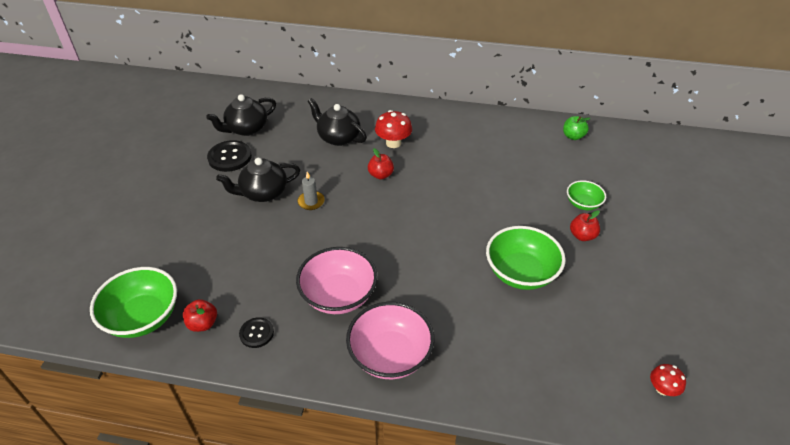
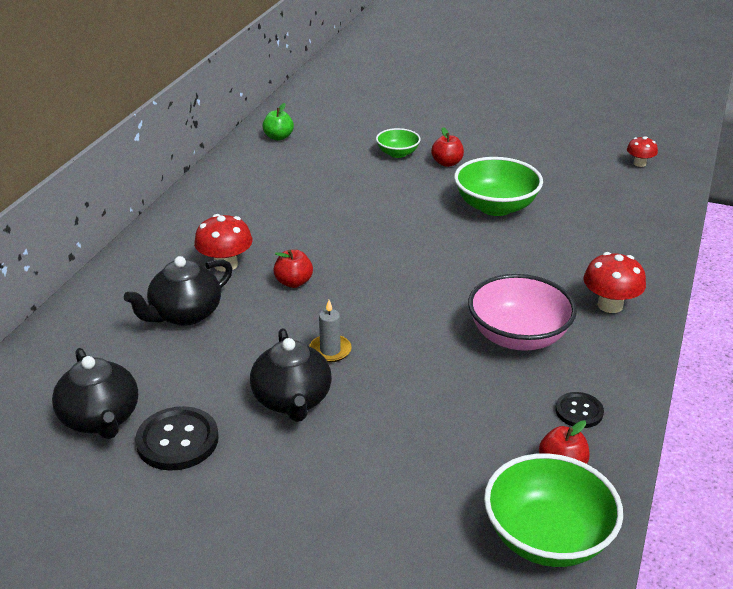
camera: 80 degrees left, 10 degrees down
pink bowl [346,302,435,379] -> red mushroom [583,252,646,313]

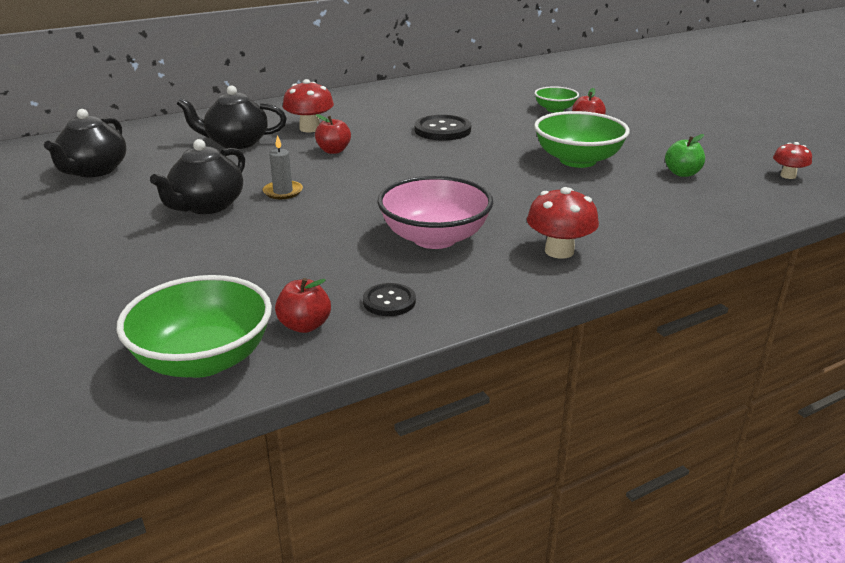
camera: 40 degrees right, 5 degrees down
black button [135,406,219,471] -> black button moved to [414,115,471,141]
green apple [263,103,294,141] -> green apple moved to [665,134,705,177]

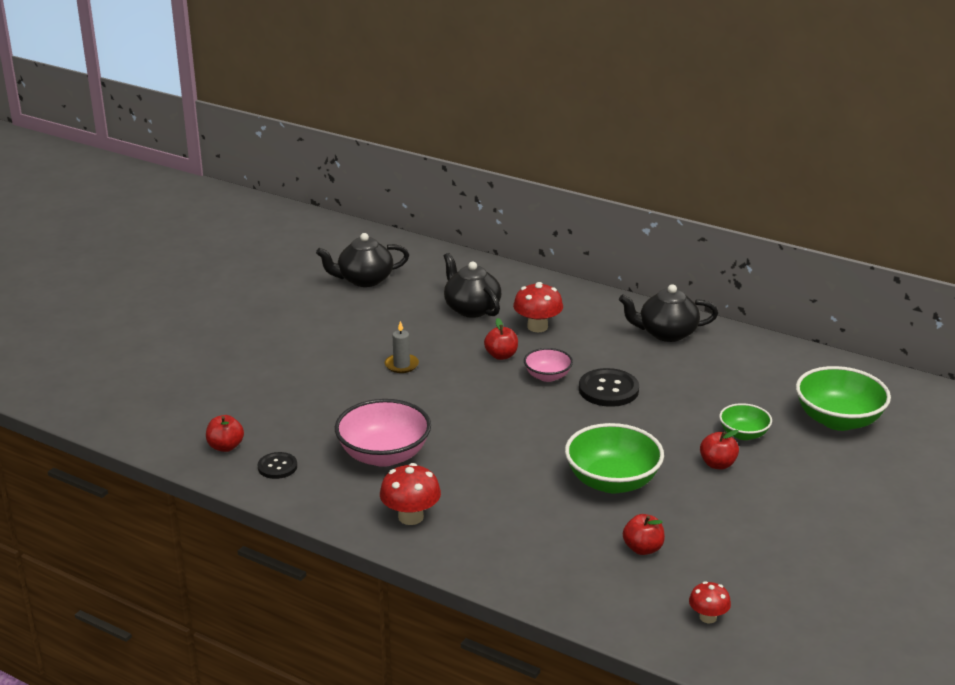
camera: 60 degrees right, 0 degrees up
green bowl [117,275,272,378] -> green bowl moved to [796,366,891,431]
black teapot [150,139,245,214] -> black teapot moved to [619,284,718,342]
green apple [665,134,705,177] -> red apple [623,514,665,555]
none -> pink bowl [524,348,573,382]

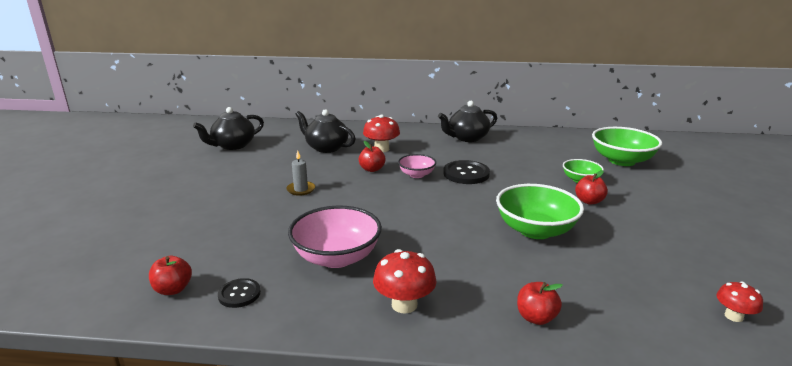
camera: 25 degrees left, 5 degrees down
red apple [623,514,665,555] -> red apple moved to [517,282,563,325]

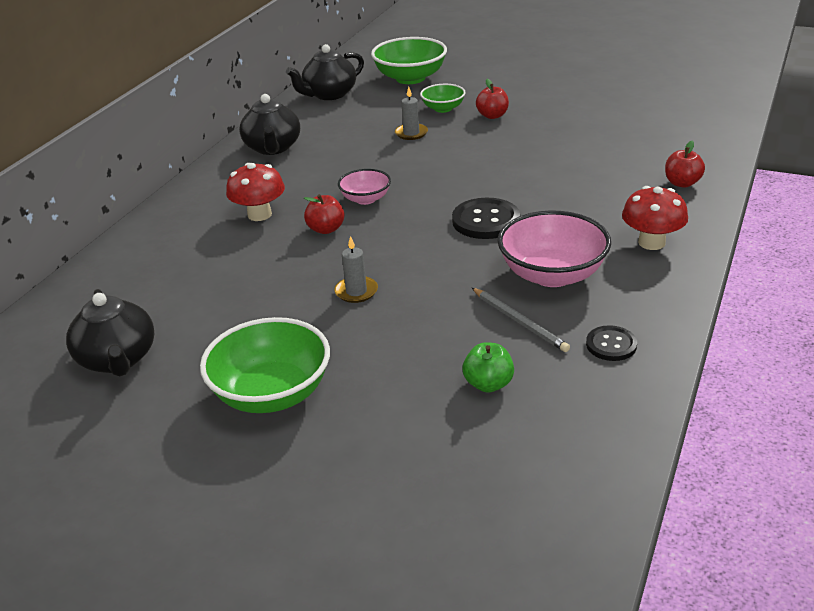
camera: 70 degrees left, 10 degrees up
red apple [149,256,192,295] -> none
black teapot [295,109,356,153] -> black teapot moved to [286,44,364,100]
black button [443,160,490,184] -> black button moved to [452,198,520,239]
green bowl [496,184,584,239] -> green bowl moved to [200,317,330,413]
red mushroom [716,282,763,322] -> none
none -> grey candle [395,87,428,140]
none -> green apple [462,342,514,393]
none -> grey pencil [472,288,570,352]

